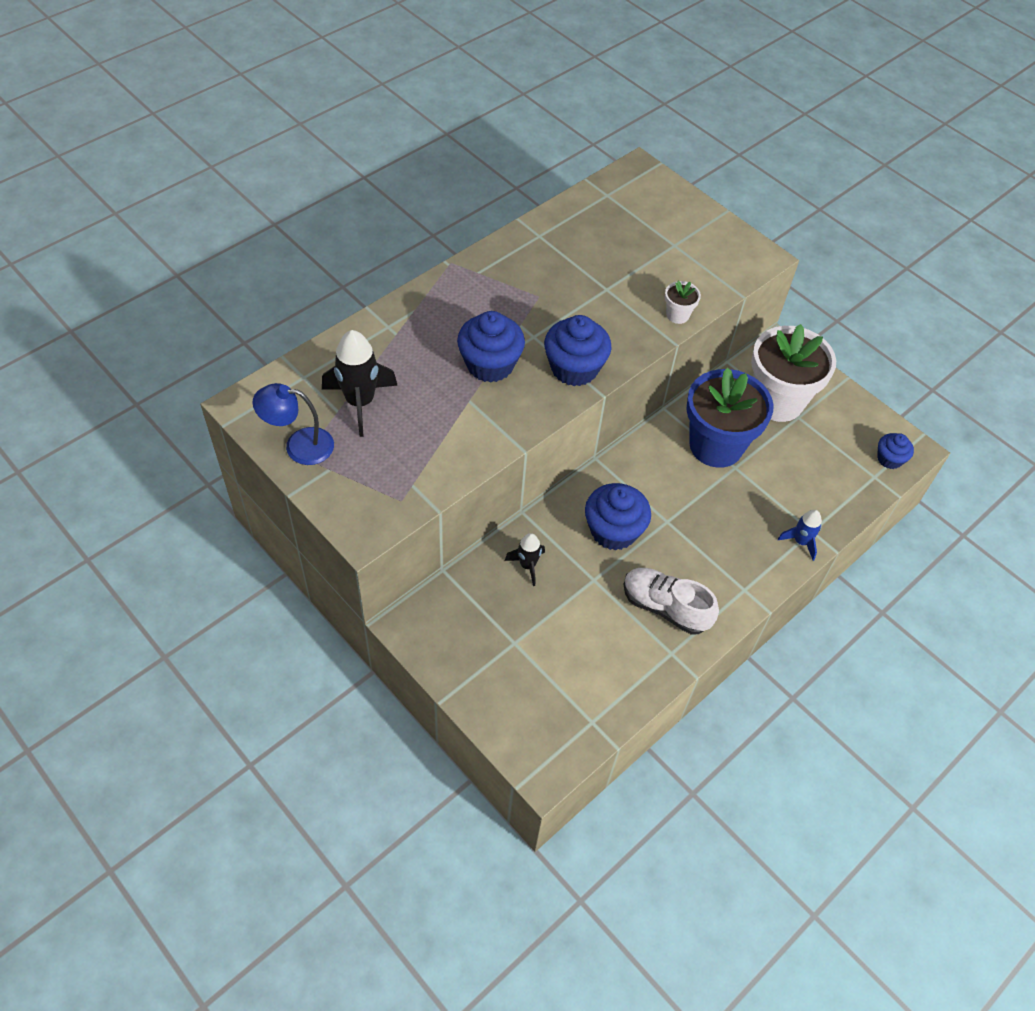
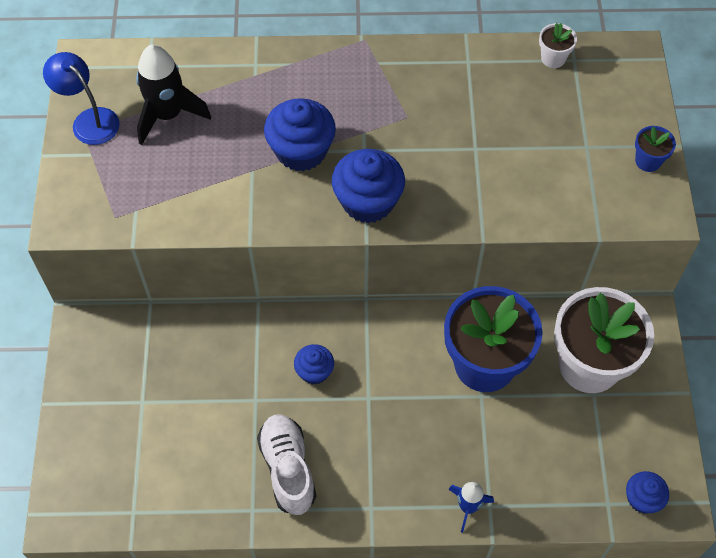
camera: 45 degrees right, 5 degrees up
black rocket [505,533,545,586] -> none
blue cupcake [585,483,651,551] -> blue cupcake [294,344,334,385], size x0.57
white flower pot [665,281,701,324] -> white flower pot moved to [539,23,577,68]
none -> blue flower pot [635,126,676,172]

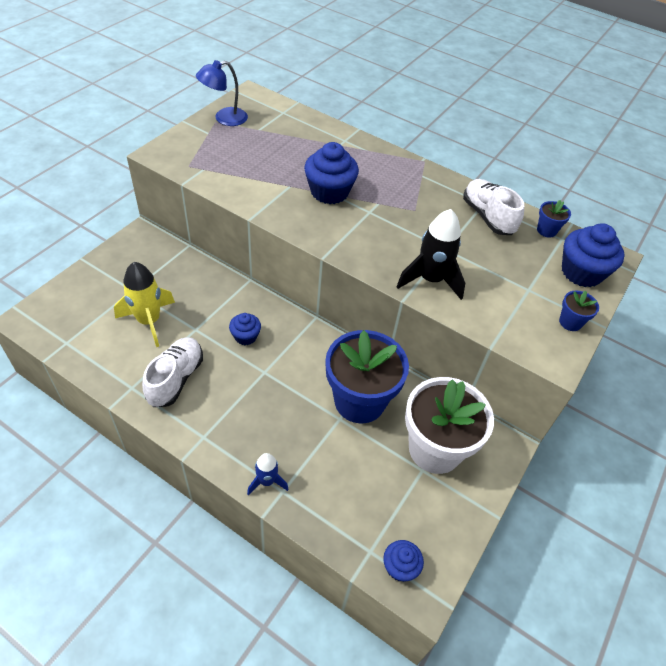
camera: 30 degrees right, 10 degrees down
blue lamp [43,52,120,145] -> blue lamp turned 105 degrees counterclockwise [196,60,248,126]
black rocket [136,45,211,145] -> black rocket moved to [396,209,465,300]
blue cupcake [332,149,405,223] -> blue cupcake moved to [562,223,625,287]
white flower pot [539,23,577,68] -> blue flower pot [537,200,571,238]
none -> yellow rocket [114,262,175,347]
none -> white shoe [463,179,524,235]

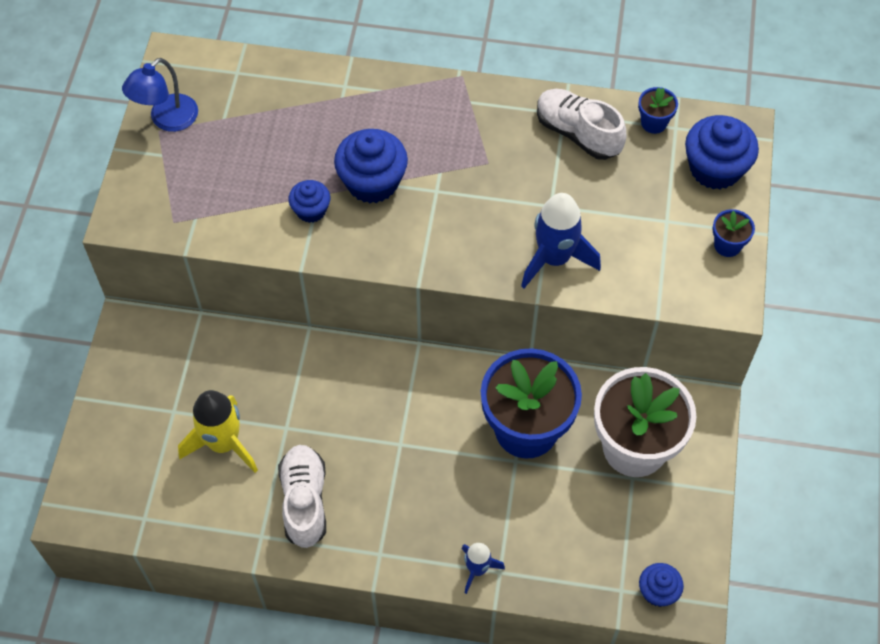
camera: 20 degrees left, 10 degrees up
blue cupcake [229,313,261,345] -> blue cupcake moved to [288,180,330,223]
black rocket [396,209,465,300] -> blue rocket [521,193,601,288]

